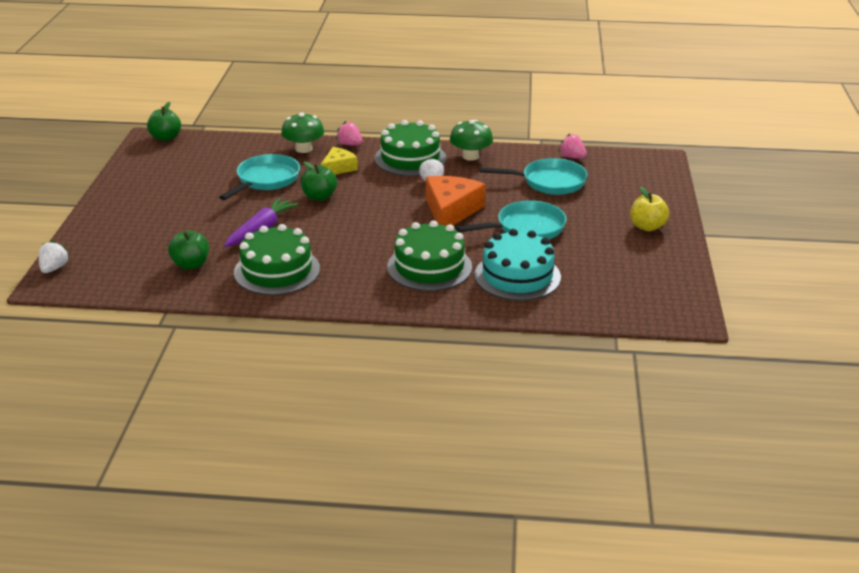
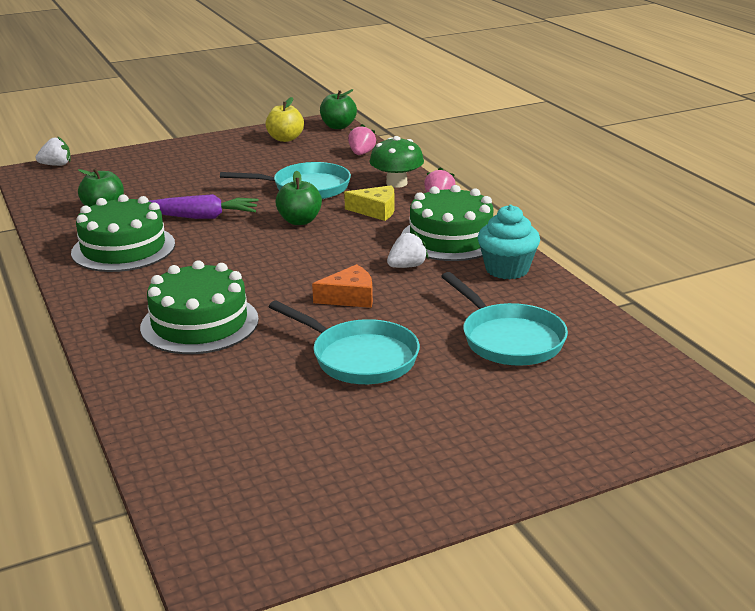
camera: 60 degrees right, 5 degrees down
orange cheese [426,176,486,226] -> orange cheese [312,264,373,308], size x0.60
green mushroom [450,120,493,161] -> turquoise cupcake [478,205,540,279]
turquoise cake [475,229,561,301] -> none
pink strawberry [559,134,587,158] -> pink strawberry moved to [348,124,376,155]
yellow apple [630,187,669,231] -> yellow apple moved to [266,97,304,142]

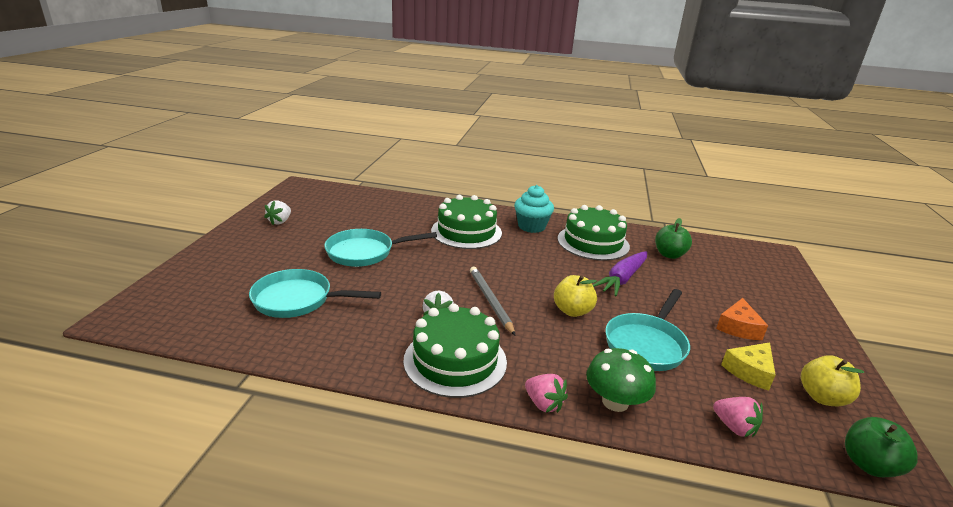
camera: 125 degrees right, 0 degrees up
white strawberry [36,136,71,166] -> white strawberry moved to [264,200,291,225]
green apple [275,171,322,225] -> yellow apple [554,275,597,317]
orange cheese [312,264,373,308] -> orange cheese moved to [716,298,768,340]
yellow cheese [344,185,395,221] -> yellow cheese moved to [721,342,776,391]
turquoise cupcake [478,205,540,279] -> turquoise cupcake moved to [514,185,554,233]
none -> grey pencil [470,267,515,335]

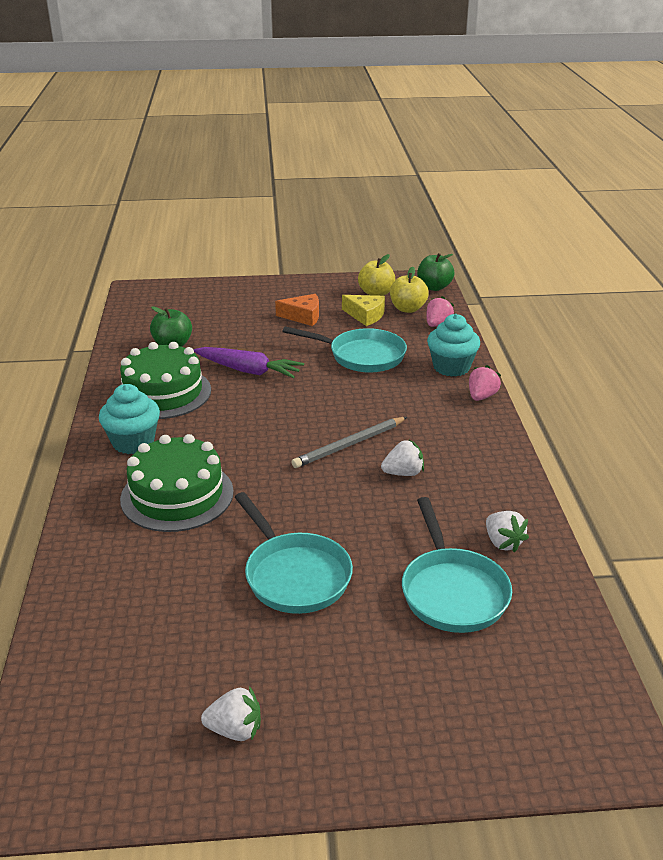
camera: 105 degrees left, 5 degrees up
green cake [403,303,507,398] -> none
yellow apple [554,275,597,317] -> yellow apple moved to [390,267,429,313]
green mushroom [586,348,656,412] -> turquoise cupcake [427,314,480,377]
none -> white strawberry [486,511,529,553]

